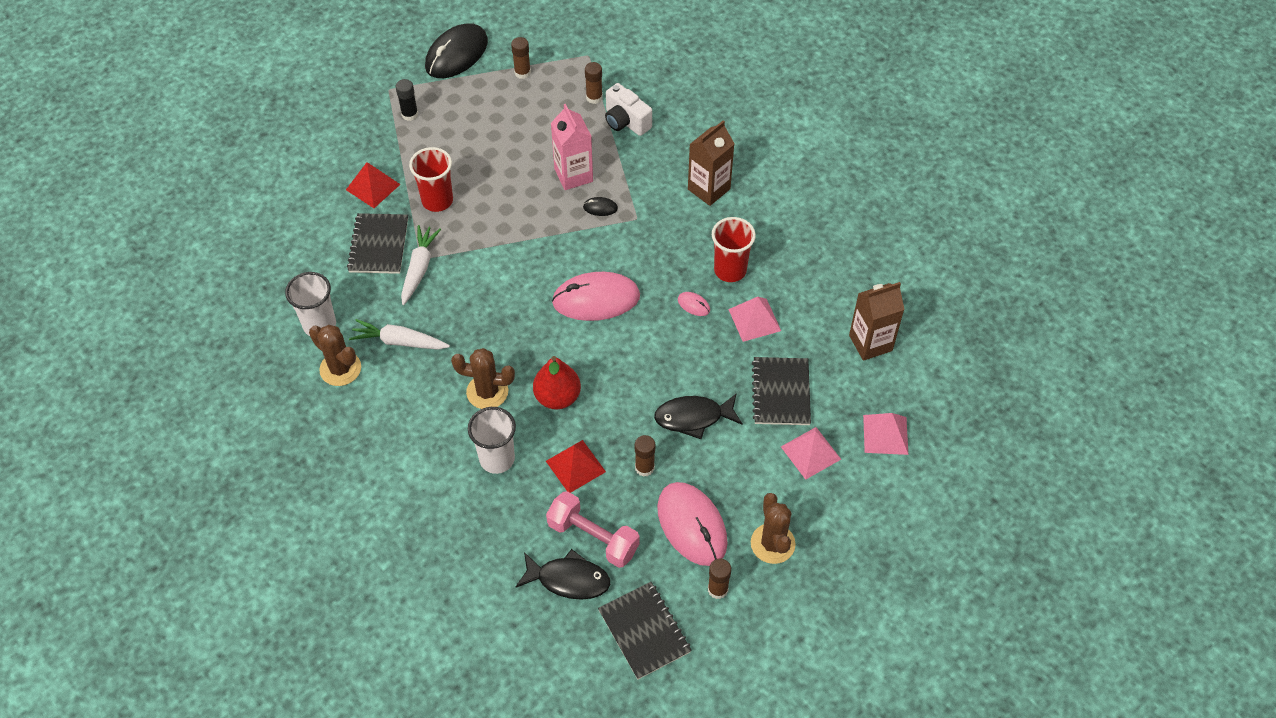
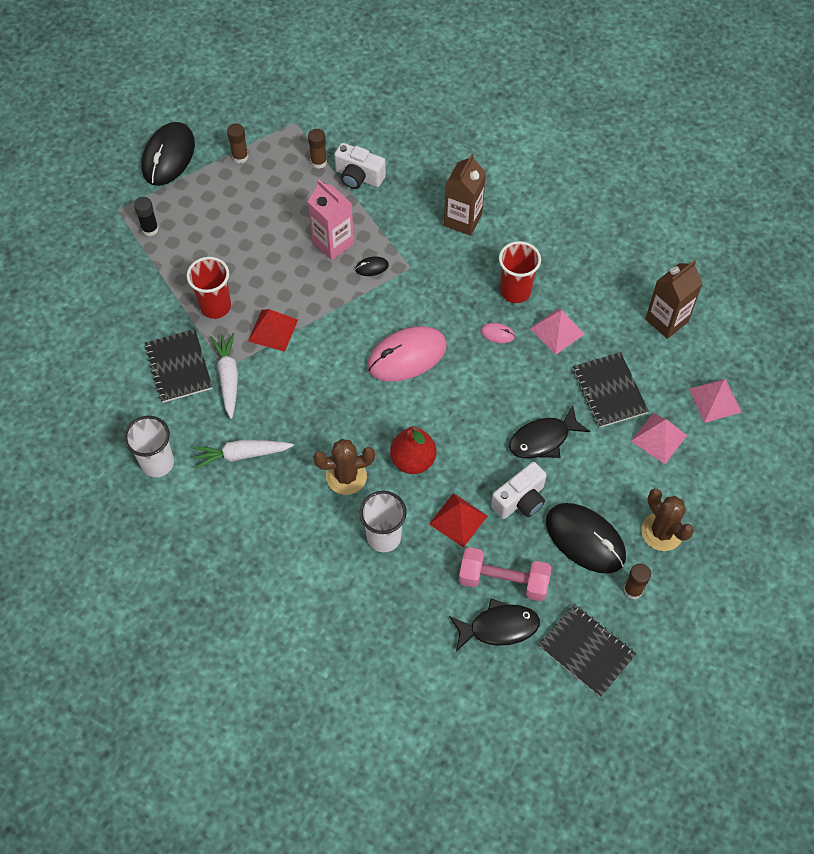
camera: 20 degrees left, 5 degrees up
brown cactus [309,325,361,386] -> none
red pyramid [346,162,401,208] -> red pyramid moved to [248,309,298,352]
brown glue stick [635,435,655,477] -> white camera [491,462,547,519]
pink mouse [657,482,728,566] -> black mouse [546,503,626,574]

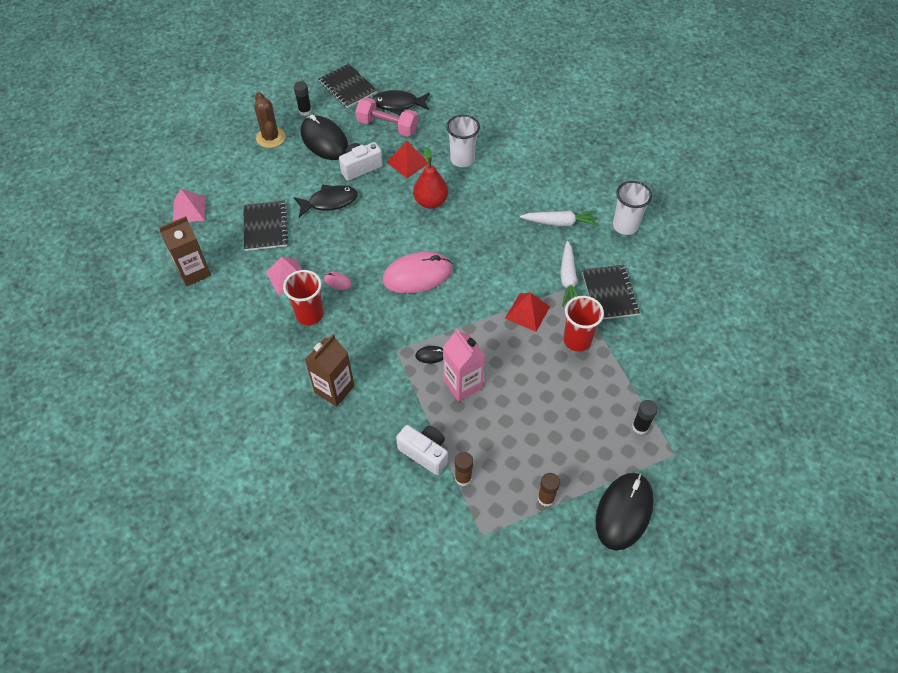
camera: 170 degrees left, 5 degrees down
brown cactus [313,439,375,495] -> none
brown glue stick [624,563,651,599] -> black glue stick [294,81,312,116]
pink pyramid [631,413,687,464] -> none

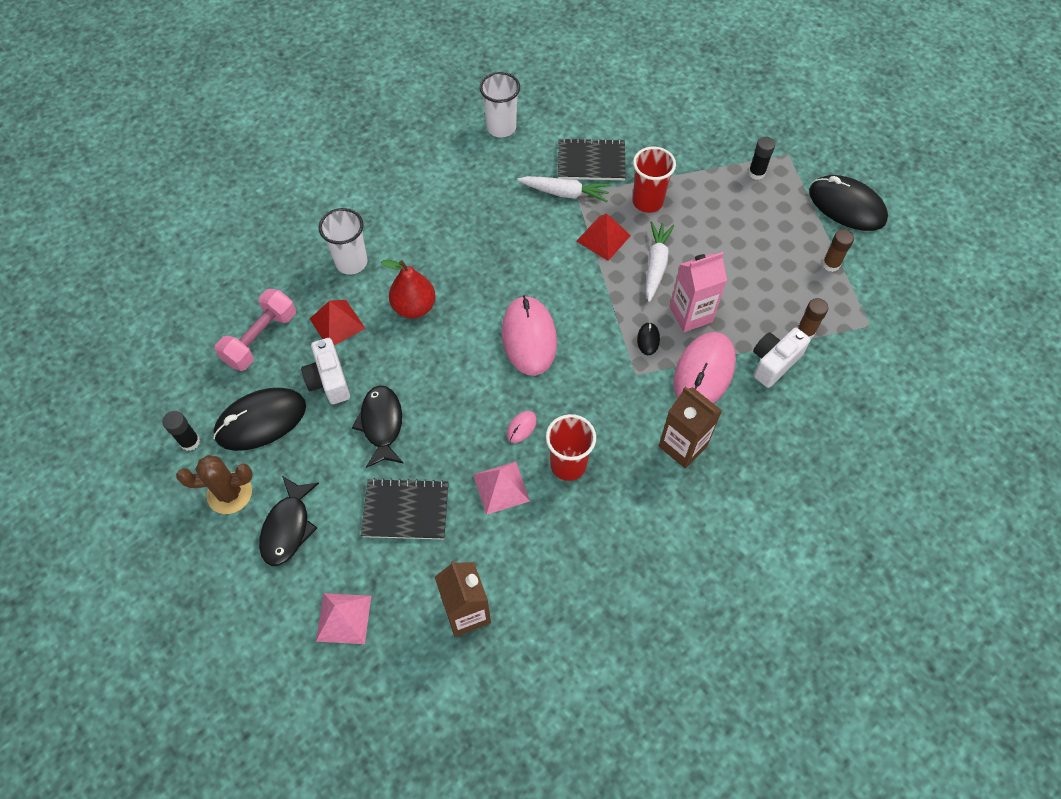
camera: 80 degrees left, 5 degrees up
black notebook [319,64,377,108] -> none
black fish [372,90,430,115] -> black fish moved to [259,476,319,566]
white carrot [520,211,598,226] -> white carrot moved to [646,221,674,302]
none -> pink mouse [673,332,736,403]

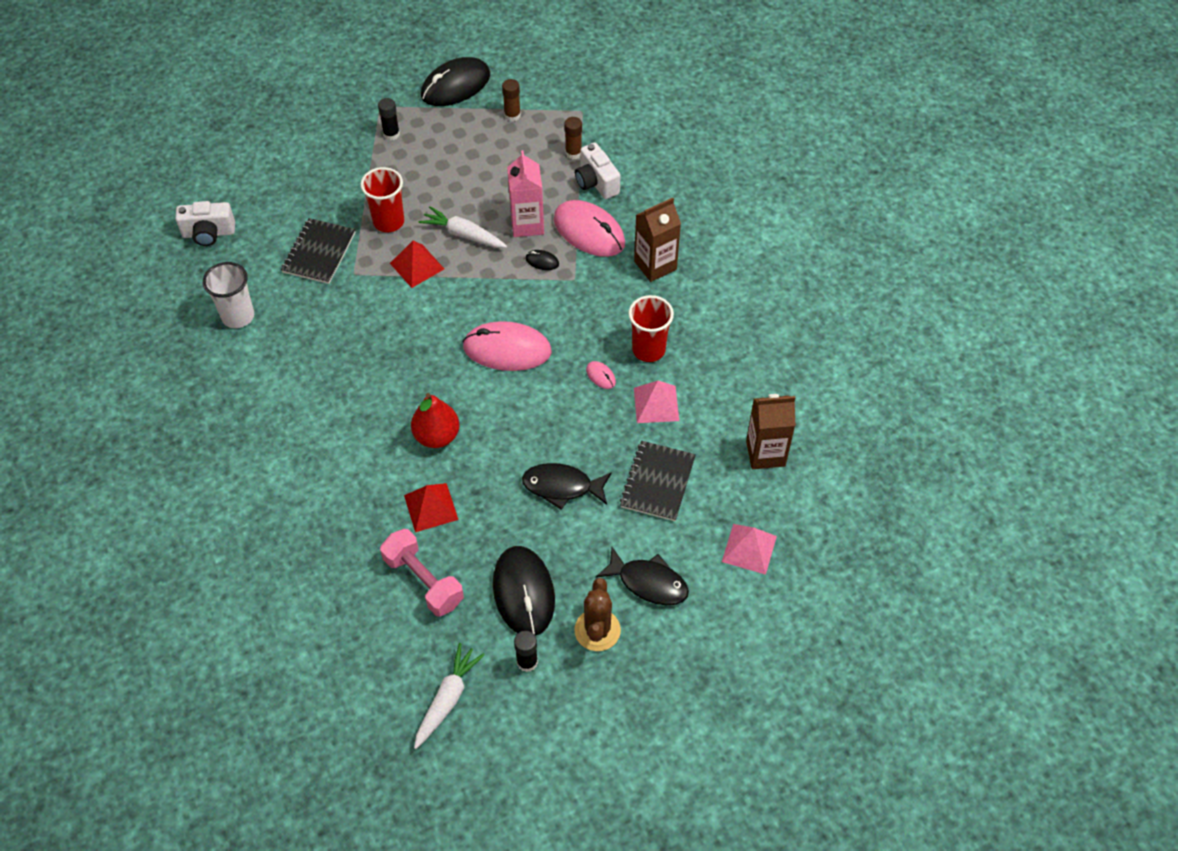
camera: 75 degrees left, 5 degrees down
white camera [301,338,350,404] -> white camera moved to [175,201,235,246]
white cup [319,208,368,274] -> none
white carrot [517,176,610,202] -> white carrot moved to [414,643,485,749]

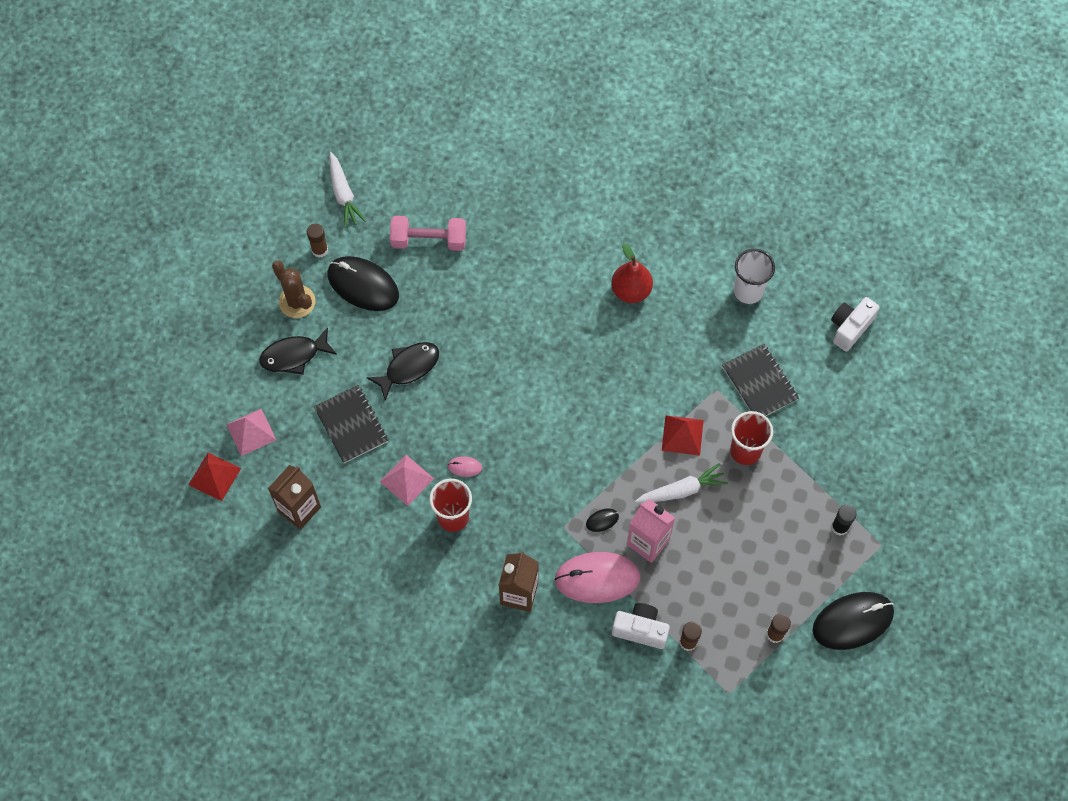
camera: 135 degrees right, 10 degrees up
red pyramid [404,483,458,532] -> red pyramid moved to [188,453,241,501]
red pear [411,393,460,448] -> red pear moved to [611,243,653,303]
black mouse [421,57,490,106] -> black mouse turned 60 degrees clockwise [813,592,894,650]
pink mouse [463,321,552,371] -> none
black glue stick [514,631,538,672] -> brown glue stick [307,224,328,258]

